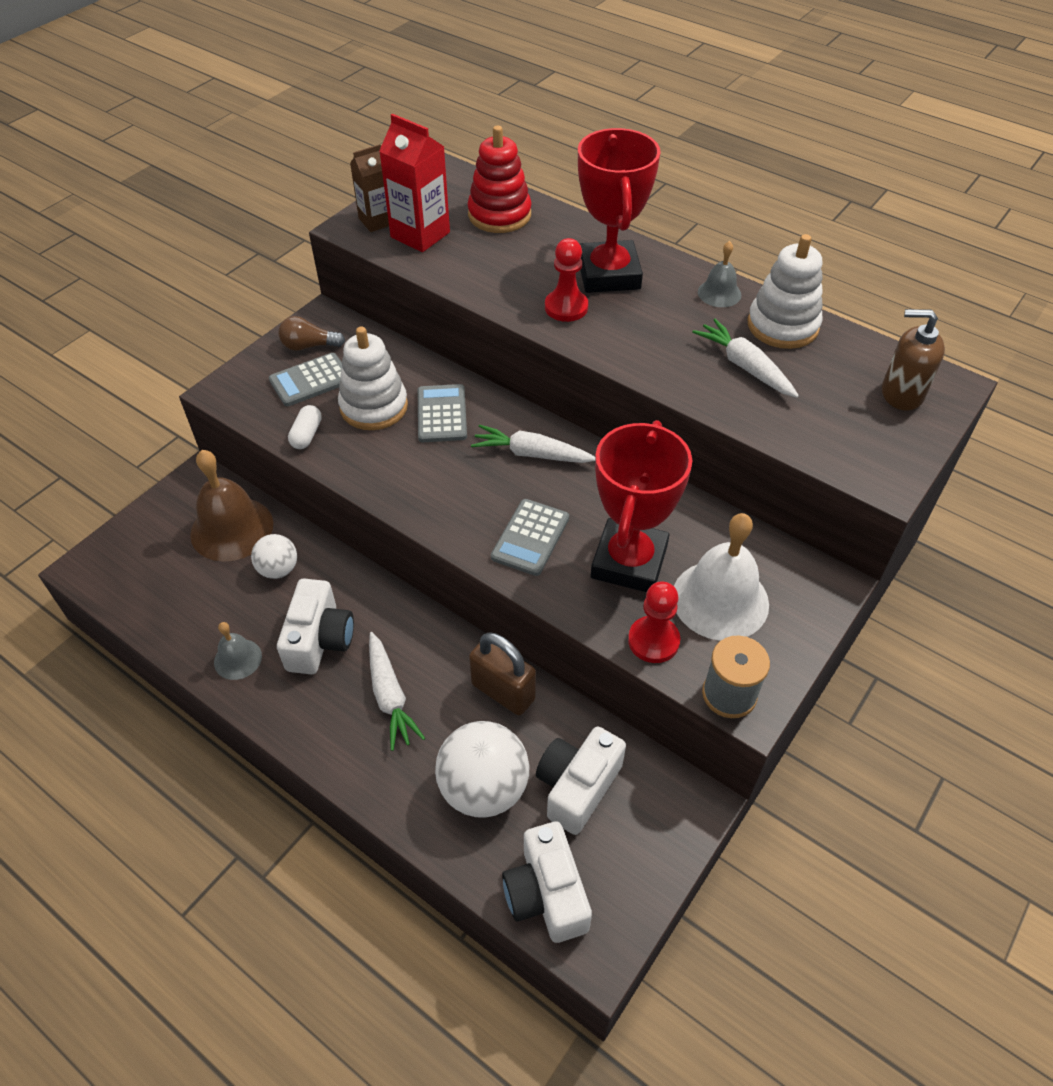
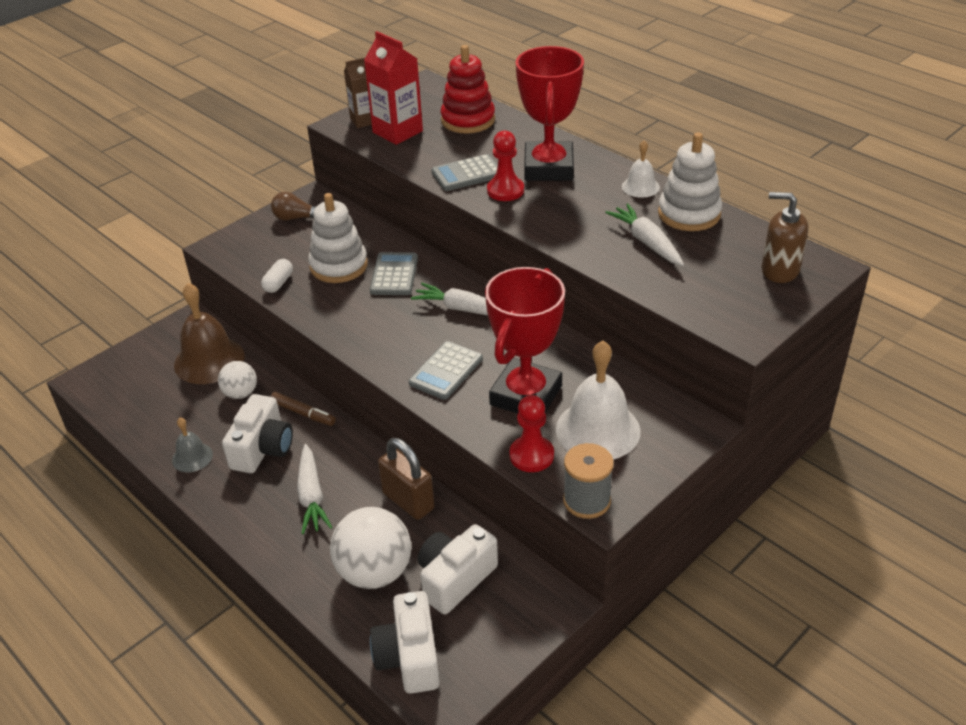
camera: 10 degrees right, 10 degrees down
grey calculator [269,353,342,406] -> grey calculator moved to [431,154,498,191]
grey bell [698,241,741,307] -> white bell [622,140,660,198]
none -> brown marker [270,392,336,426]

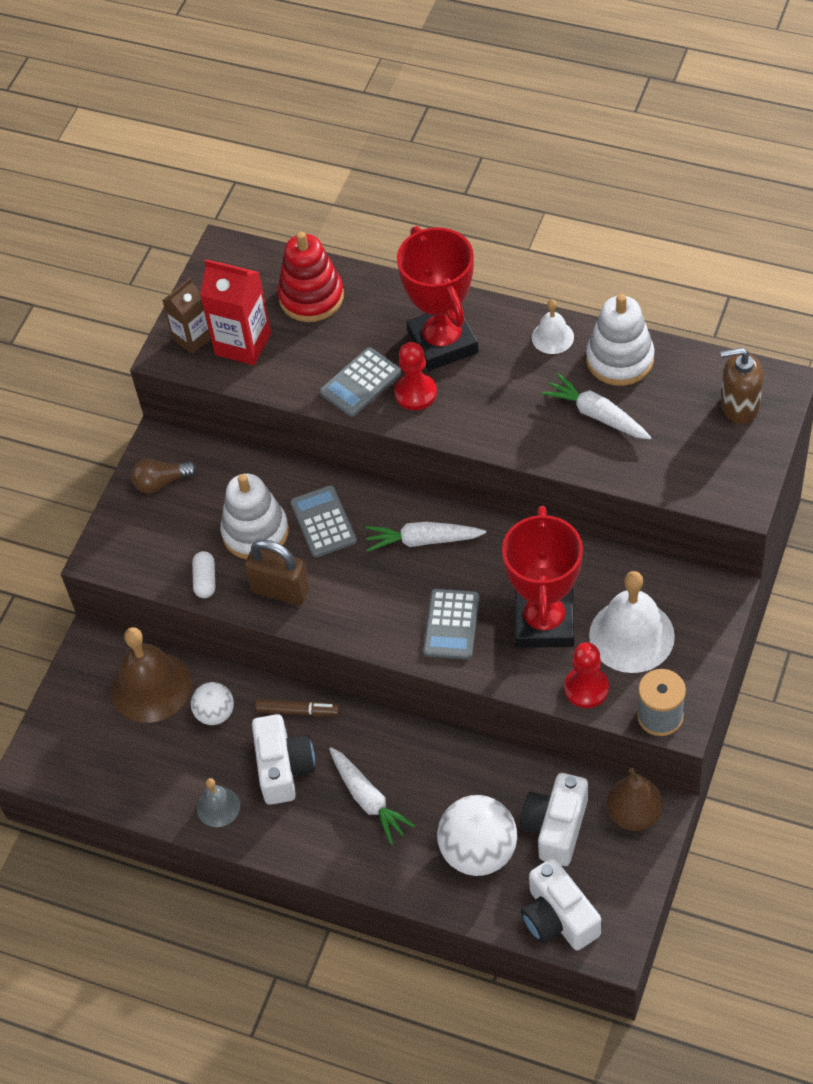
camera: 20 degrees left, 15 degrees up
brown padlock [378,438,435,520] -> brown padlock moved to [245,539,310,605]
none -> brown pear [607,768,663,831]

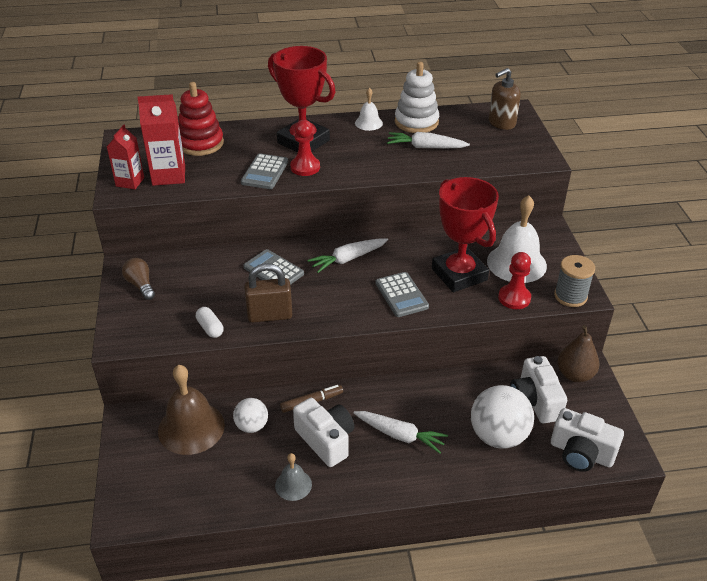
camera: 35 degrees left, 15 degrees down
brown light bulb [131,459,197,493] -> brown light bulb turned 105 degrees clockwise [122,258,155,300]
brown carton [162,278,211,354] -> red carton [107,125,144,189]
white stacking toy [220,474,289,559] -> none

